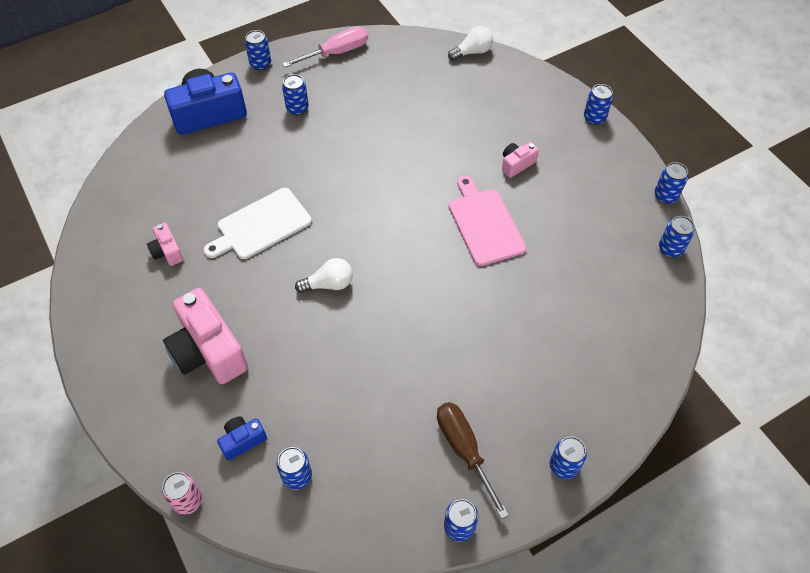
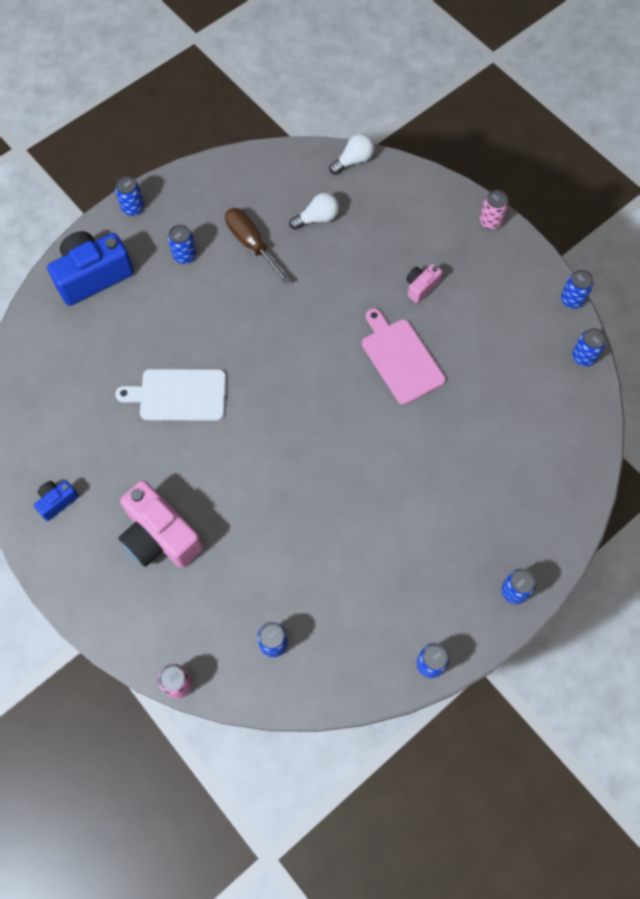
camera: 10 degrees left, 10 degrees up
pink camera [147,223,183,266] -> none
white cutting board [204,188,312,259] -> white cutting board turned 45 degrees clockwise [115,369,226,421]
blue camera [217,416,267,461] -> blue camera moved to [34,480,79,521]
pink screwdriver [282,27,368,67] -> none
white light bulb [295,258,353,293] -> white light bulb moved to [289,193,339,229]
brown screwdriver [437,402,509,519] -> brown screwdriver moved to [225,208,291,284]
blue can [584,84,613,125] -> pink can [480,190,509,230]

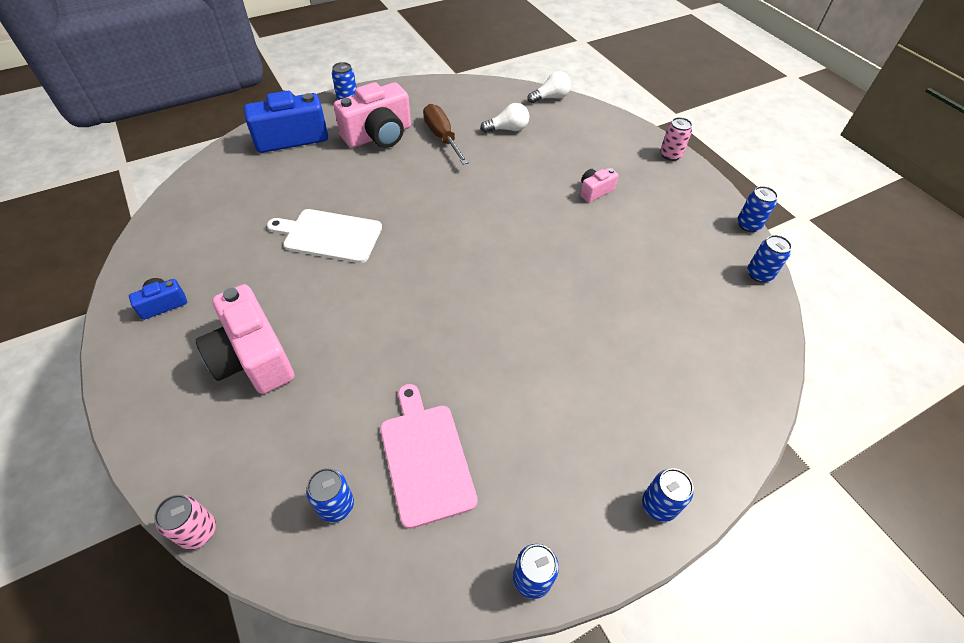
camera: 10 degrees right, 15 degrees down
blue can [168,225,196,264] -> pink camera [334,82,411,148]
pink cutting board [362,308,446,405] -> pink cutting board moved to [380,384,478,529]

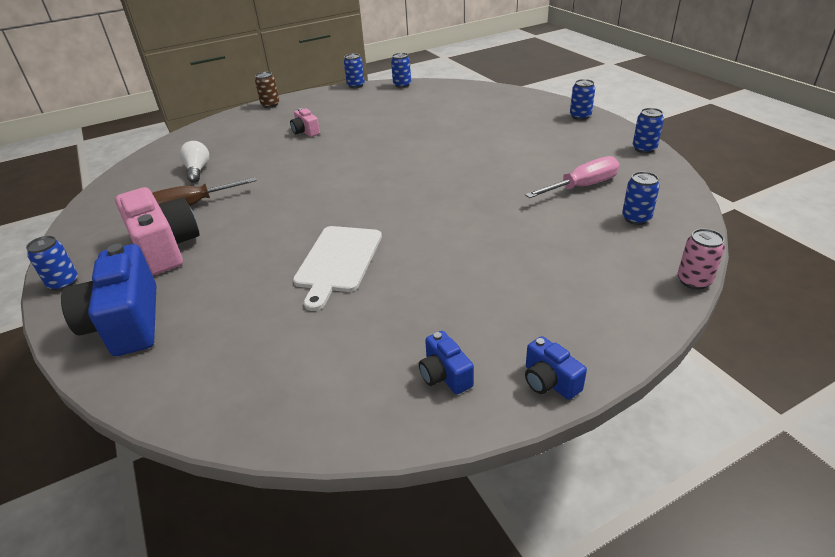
camera: 85 degrees left, 15 degrees down
pink camera [196,284,294,394] -> none
pink cutting board [380,384,478,529] -> pink screwdriver [525,156,619,198]
white light bulb [527,71,571,103] -> none
pink can [660,117,692,161] -> brown can [255,72,279,108]
none -> blue camera [525,336,587,400]

